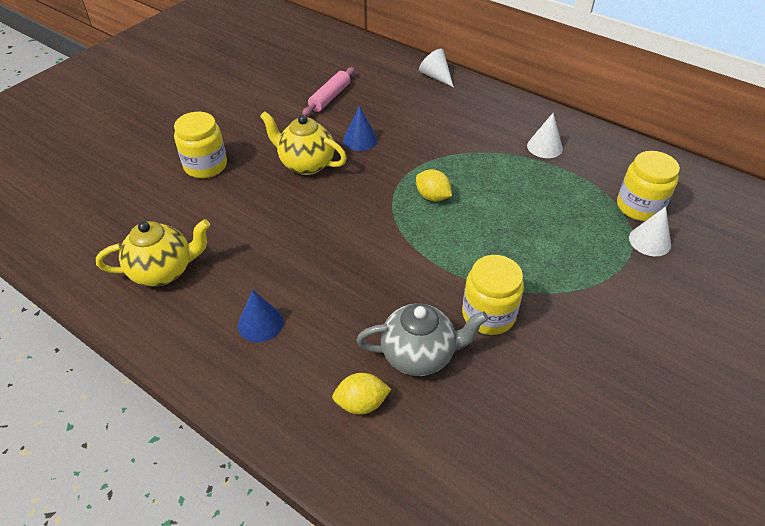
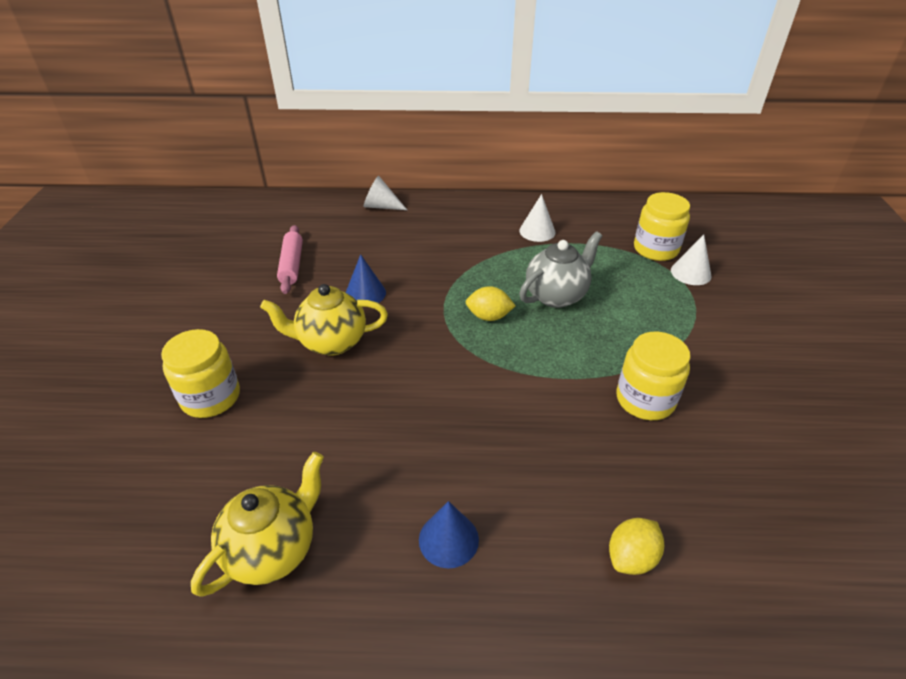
camera: 35 degrees left, 5 degrees down
grey teapot [356,303,488,376] -> grey teapot moved to [519,231,602,308]

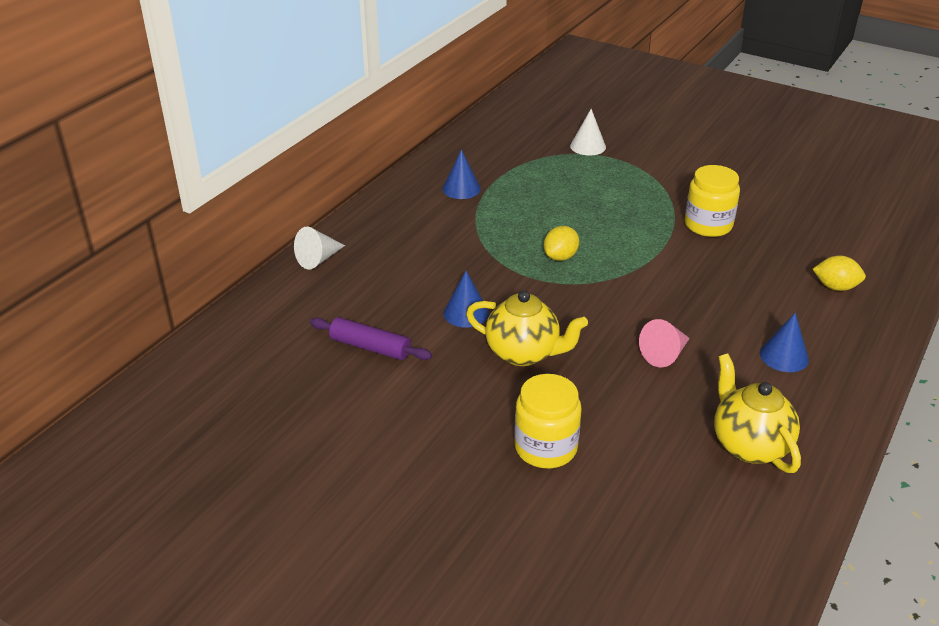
camera: 60 degrees left, 5 degrees down
yellow teapot [260,284,388,355] -> yellow teapot turned 90 degrees counterclockwise [466,290,588,366]
pink rolling pin [277,225,303,294] -> purple rolling pin [310,317,432,360]
white cone [519,194,556,242] -> blue cone [442,149,481,199]
grey teapot [519,231,602,308] -> none
yellow lemon [609,518,664,575] -> yellow lemon turned 60 degrees counterclockwise [813,256,866,291]
yellow jar [634,192,690,261] -> none
none -> pink cone [639,319,690,368]

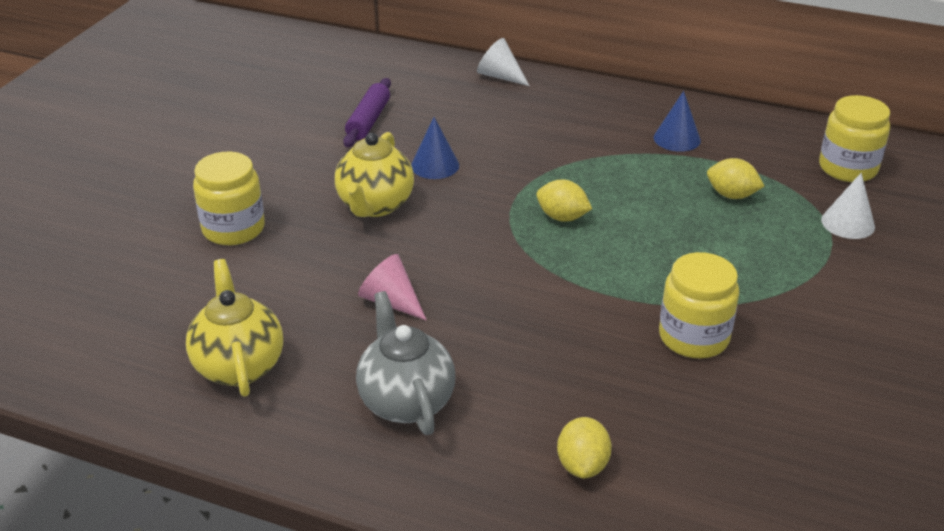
camera: 80 degrees right, 0 degrees up
yellow teapot [714,354,801,473] -> yellow teapot turned 75 degrees counterclockwise [186,259,283,397]
blue cone [760,313,809,372] -> grey teapot [356,291,455,435]
none -> yellow lemon [707,158,764,199]
none -> yellow jar [819,95,890,182]

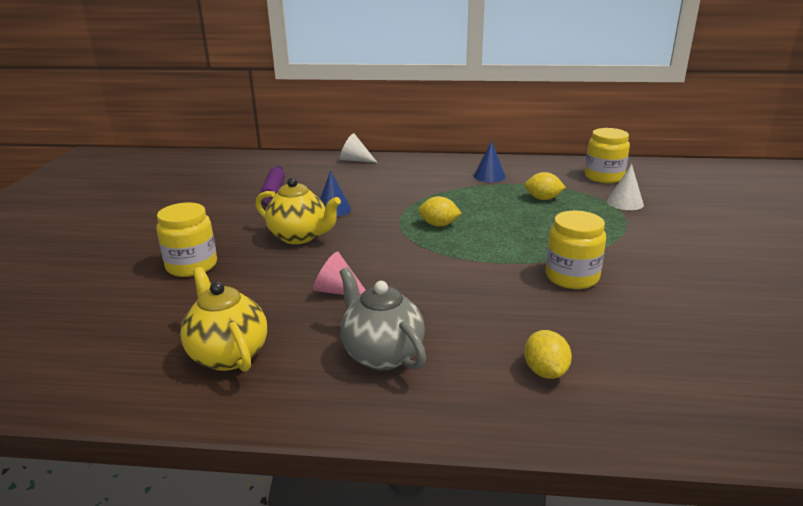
camera: 15 degrees left, 10 degrees down
yellow teapot [335,132,414,217] -> yellow teapot turned 60 degrees counterclockwise [255,178,341,244]

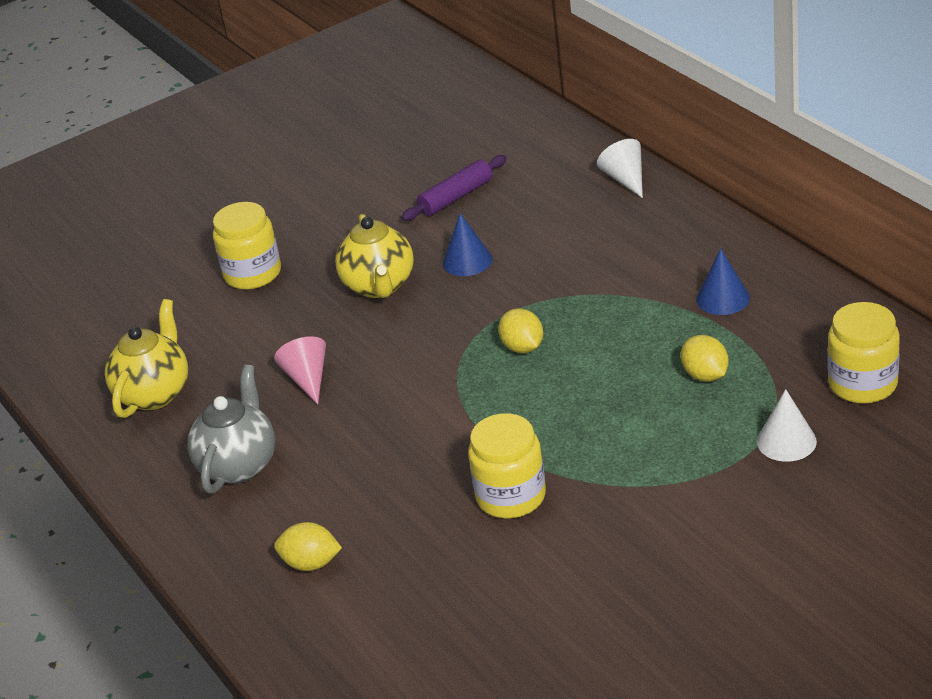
camera: 55 degrees right, 10 degrees up
yellow lemon [524,330,572,379] -> yellow lemon turned 60 degrees clockwise [274,522,342,571]

